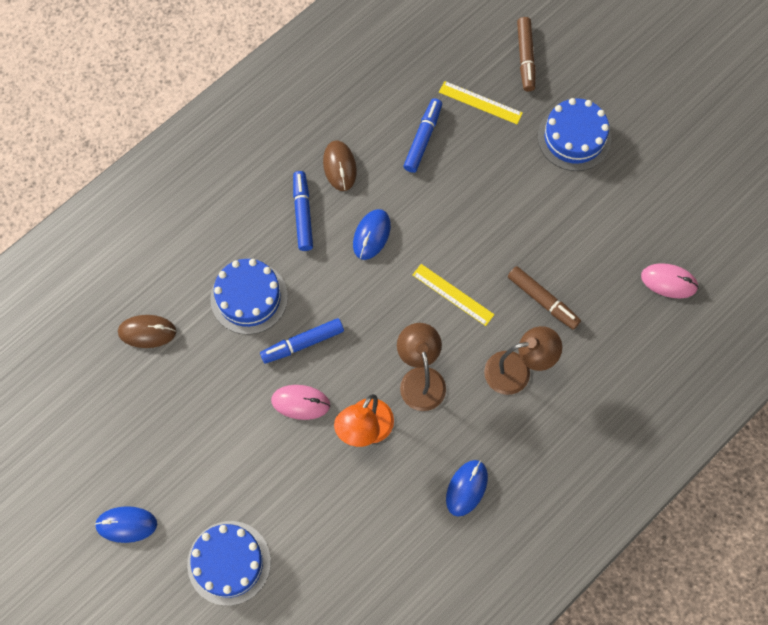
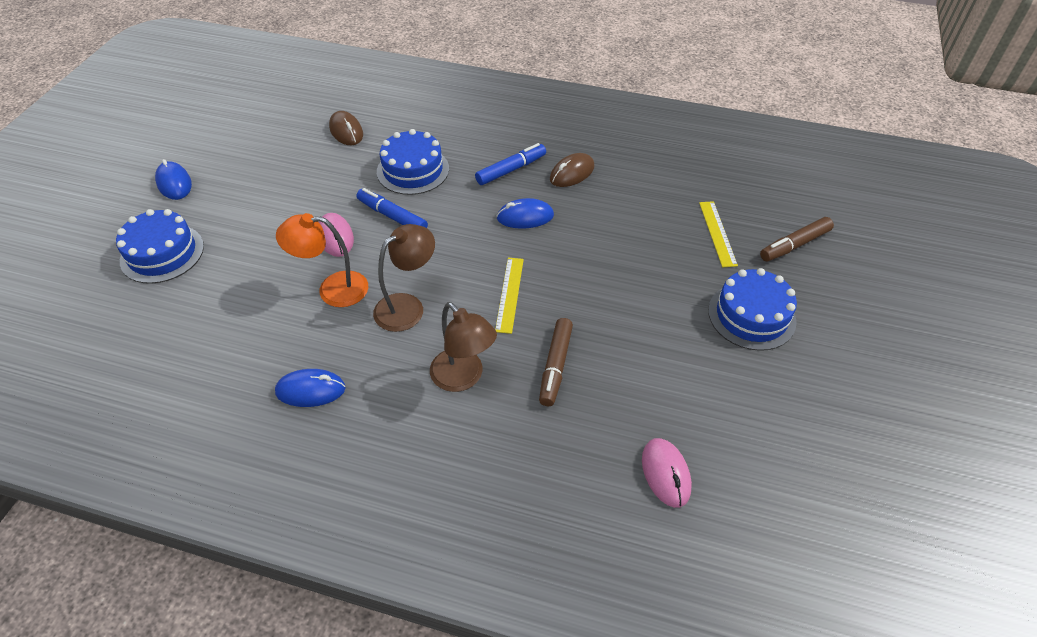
camera: 60 degrees right, 20 degrees down
blue marker [403,98,442,173] -> none

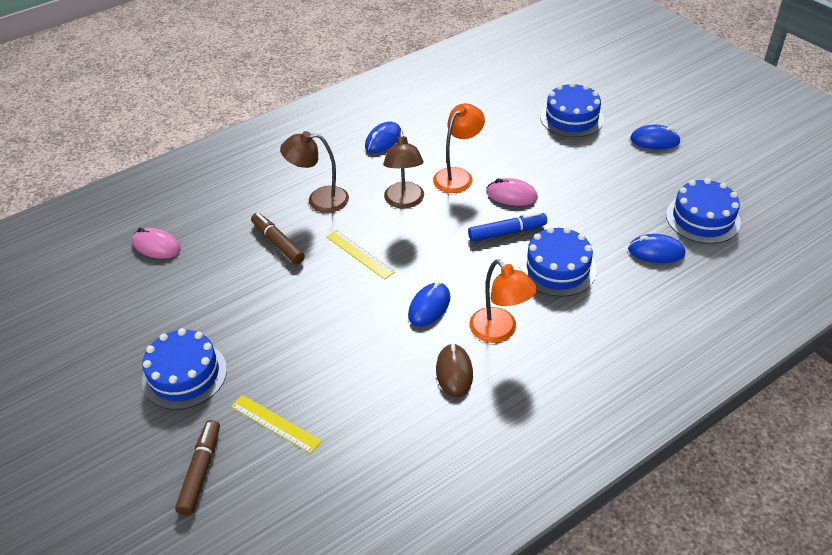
camera: 130 degrees right, 5 degrees down
brown mouse [329,111,363,145] -> blue mouse [628,234,685,263]
blue marker [475,143,546,185] -> orange lamp [469,259,537,343]
none -> blue cake [666,178,741,244]

